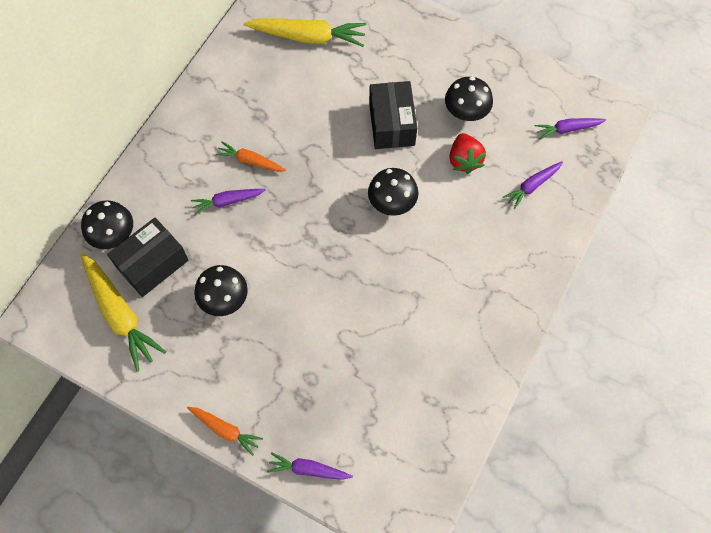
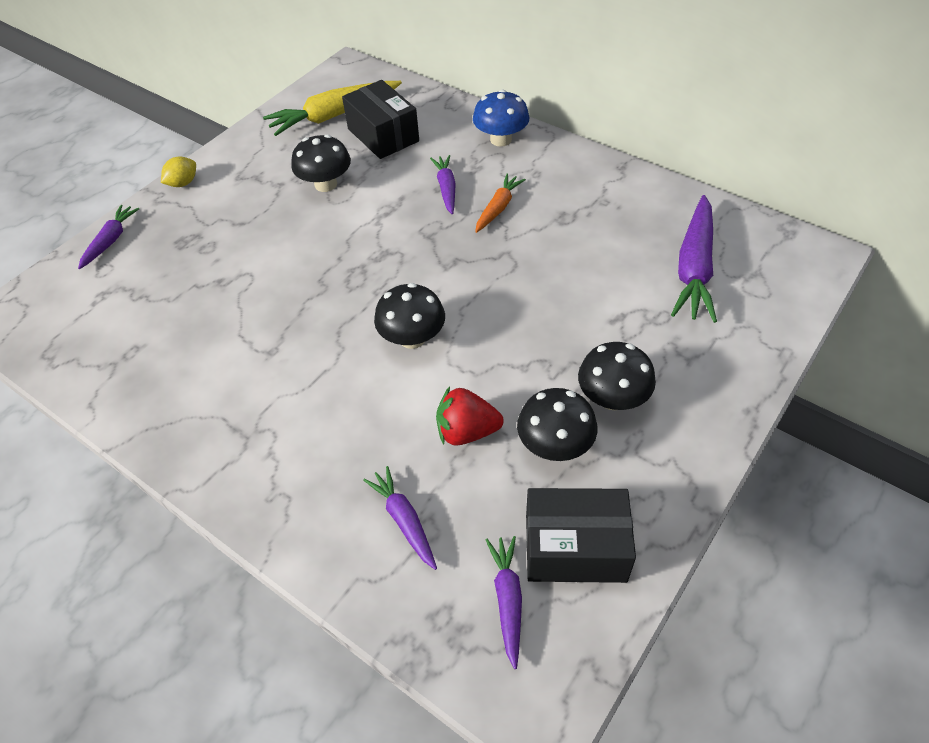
camera: 100 degrees right, 15 degrees down
black mushroom [81,200,133,249] -> black mushroom moved to [578,342,656,410]
orange carrot [187,407,263,456] -> yellow lemon [161,157,196,187]
yellow carrot [243,18,366,47] -> purple carrot [671,195,717,323]
black box [369,81,417,149] -> black box moved to [526,488,636,583]
none -> blue mushroom [473,90,529,147]

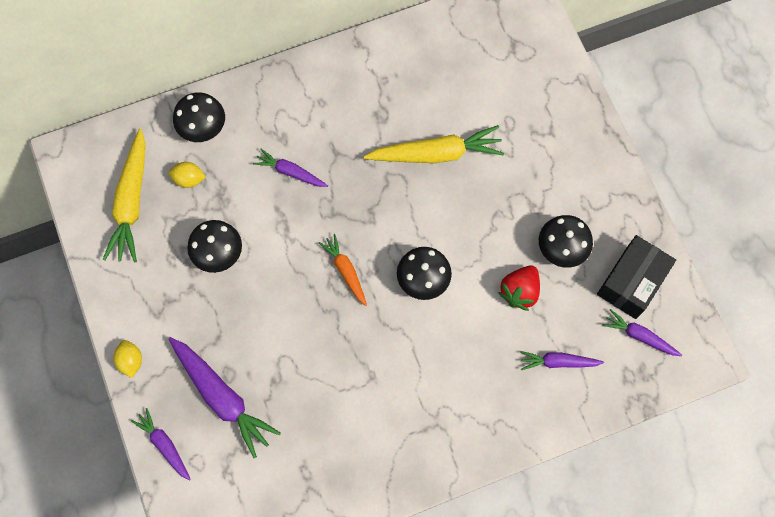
camera: 60 degrees left, 20 degrees up
black box [342,80,419,159] -> yellow lemon [169,162,206,188]
blue mushroom [473,90,529,147] -> none
orange carrot [475,174,526,233] -> orange carrot moved to [319,234,367,306]
black mushroom [578,342,656,410] -> black mushroom moved to [173,92,225,142]
purple carrot [671,195,717,323] -> purple carrot moved to [169,337,281,458]
none -> yellow carrot [363,125,504,163]

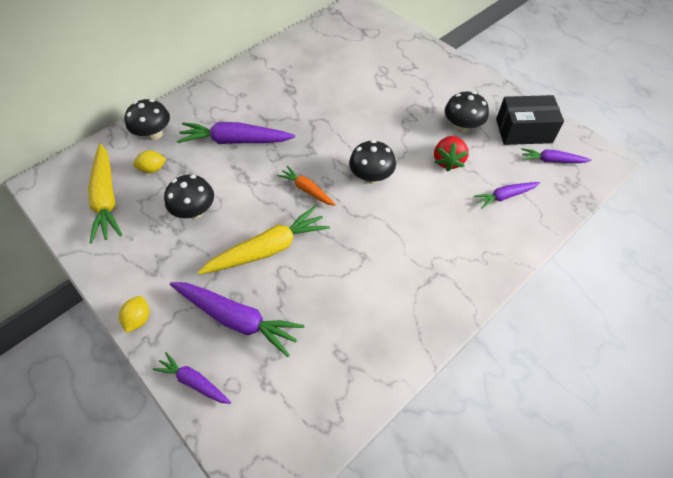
camera: 20 degrees left, 15 degrees down
yellow lemon [113,340,142,378] -> yellow lemon turned 45 degrees clockwise [119,296,149,333]
purple carrot [253,149,328,187] -> purple carrot [177,122,295,144], size x1.78
yellow carrot [363,125,504,163] -> yellow carrot moved to [198,206,330,275]
black box [597,235,676,319] -> black box turned 75 degrees clockwise [496,95,564,145]

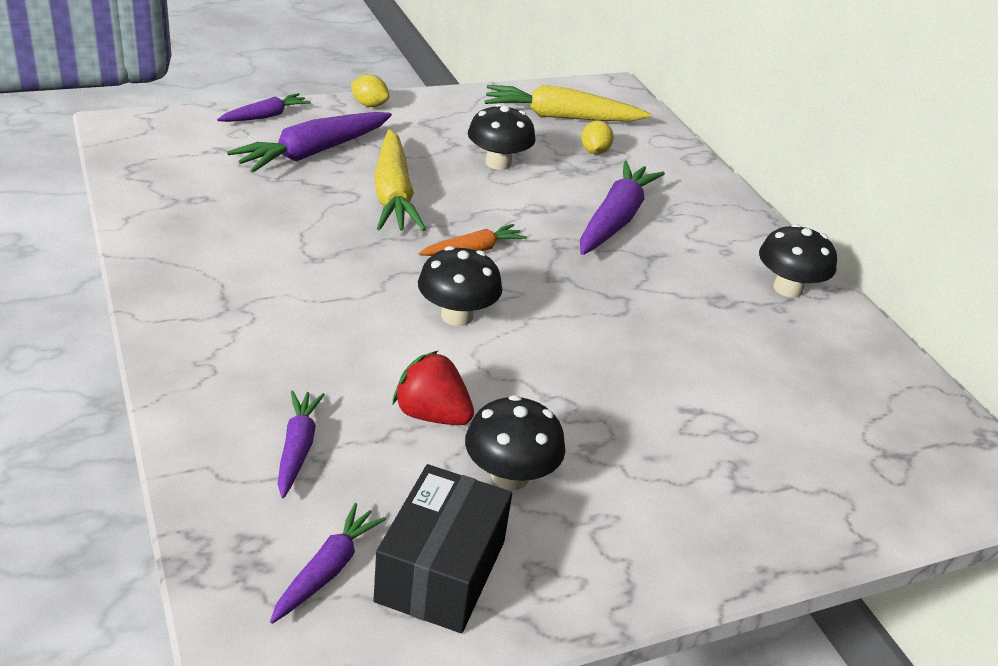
camera: 105 degrees right, 20 degrees down
black mushroom [125,99,170,140] -> black mushroom moved to [759,224,837,298]

